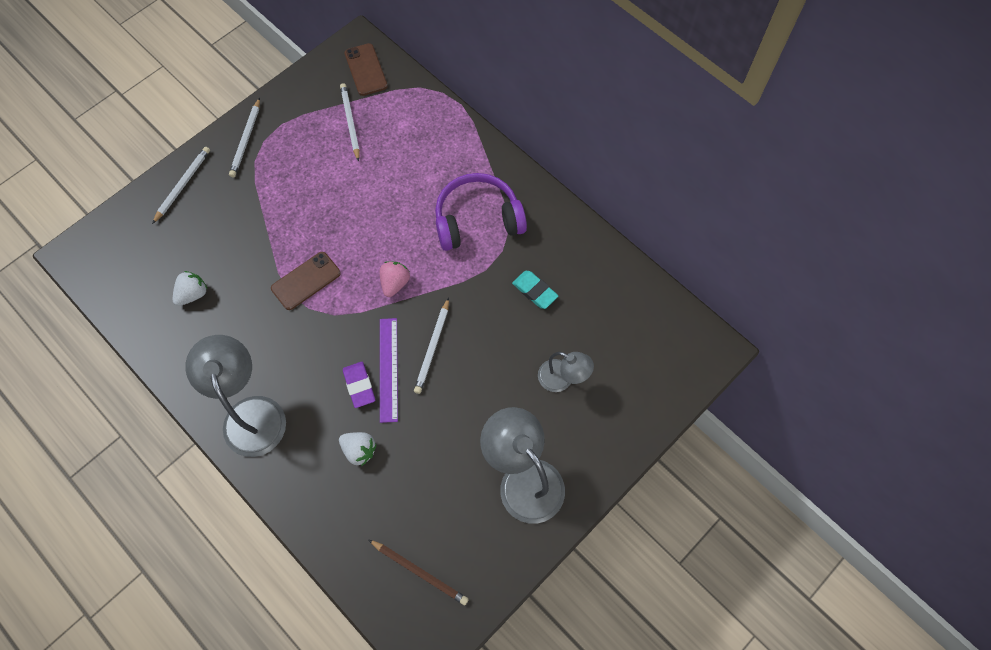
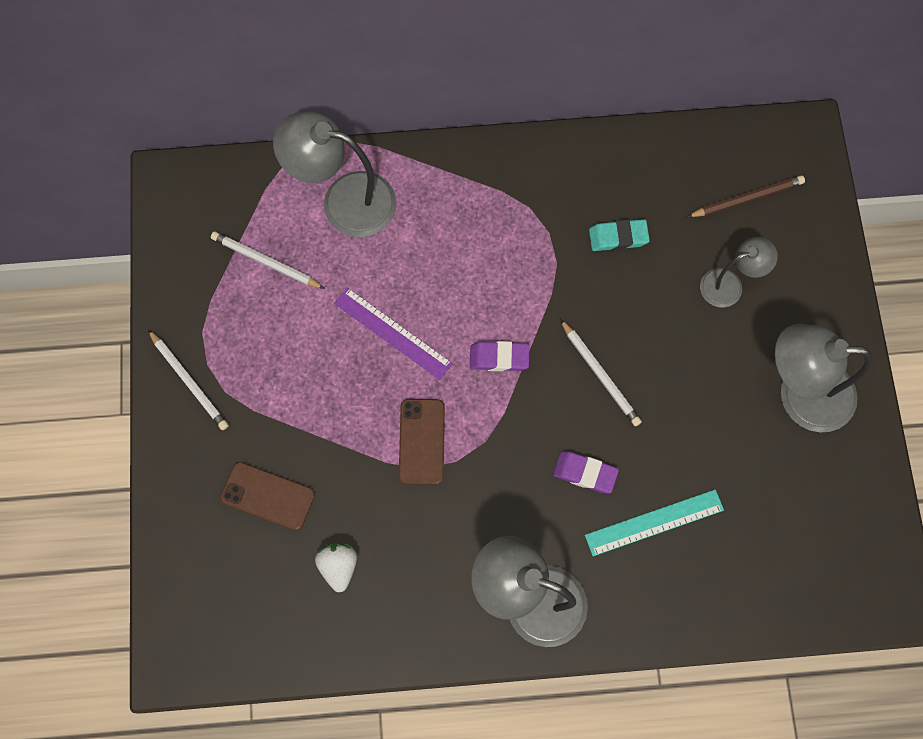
camera: 50 degrees left, 5 degrees up
white pencil [152,147,210,224] -> none
white strawberry [339,432,377,466] -> turquoise ruler [585,490,724,556]
brown phone [344,43,388,96] -> brown phone moved to [220,462,315,530]
brown pencil [368,539,469,605] -> brown pencil moved to [687,175,805,217]
pink strawberry [380,261,410,297] -> purple eraser [470,341,529,371]
purple ruler [380,318,398,423] -> purple ruler moved to [334,287,453,380]
purple headphones [435,173,527,251] -> none
none -> grey lamp [273,112,397,237]

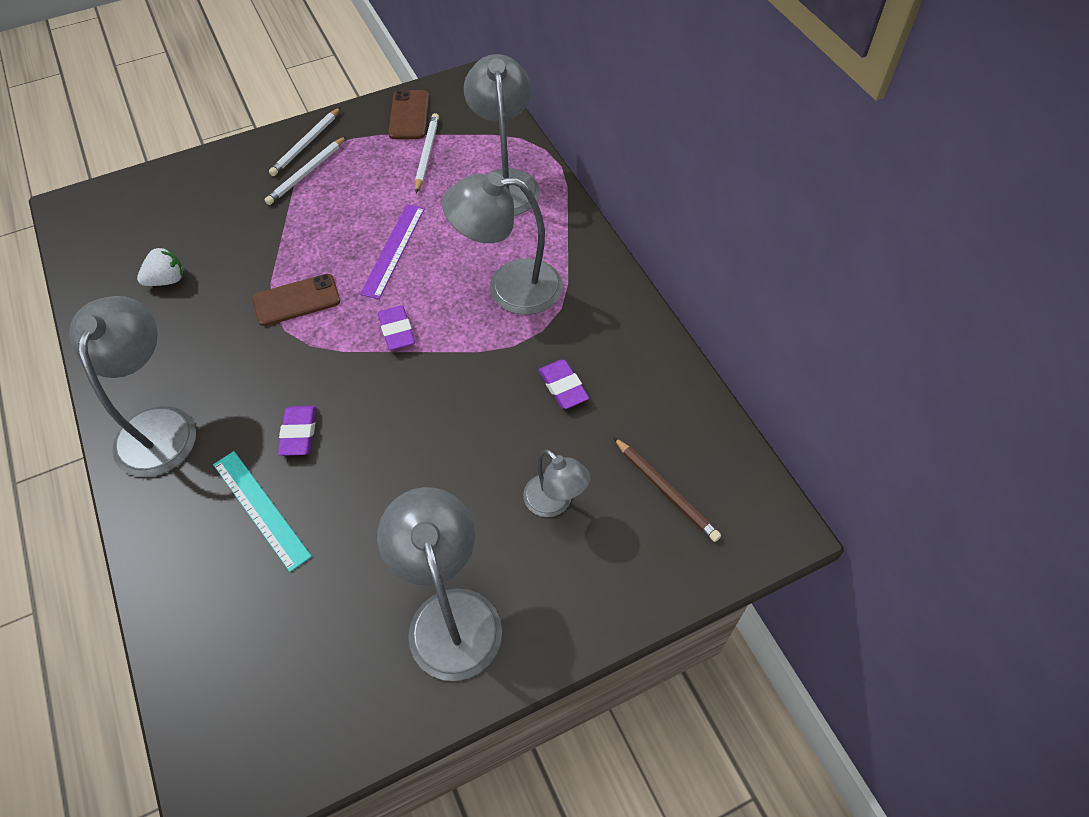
camera: 70 degrees right, 15 degrees down
brown phone [220,462,315,530] -> brown phone moved to [388,90,429,139]
white pencil [560,319,642,426] -> white pencil moved to [264,136,347,205]
turquoise eraser [589,219,650,251] -> purple eraser [539,360,589,409]
none -> grey lamp [442,172,563,315]

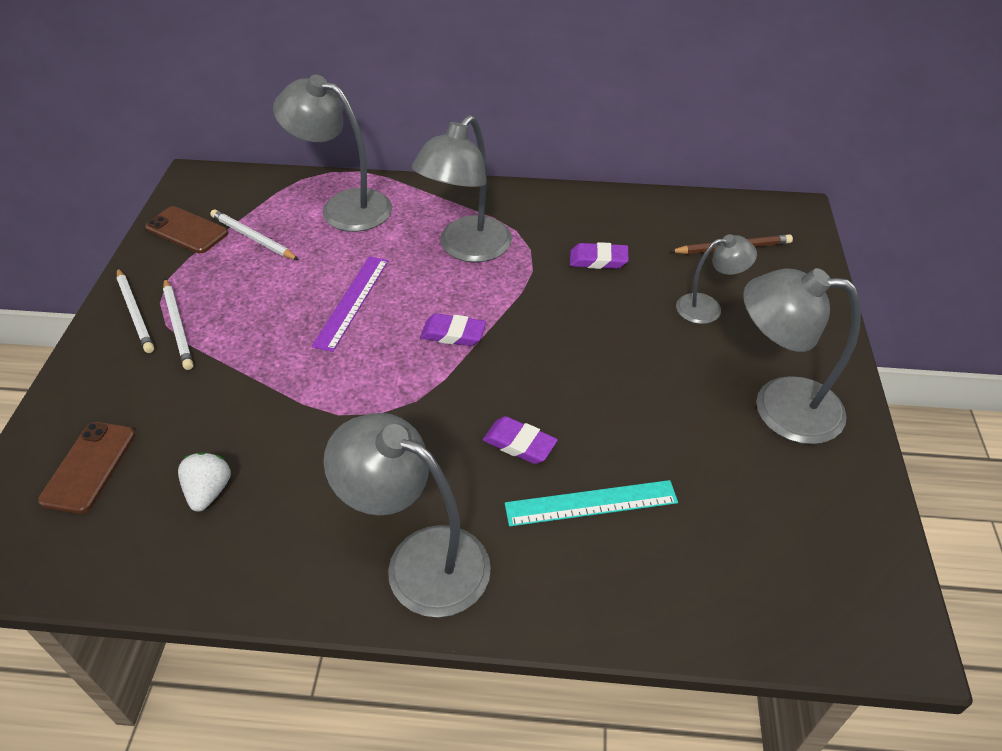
camera: 60 degrees left, 10 degrees down
brown phone [252,274,340,326] -> brown phone moved to [38,422,136,514]
purple ruler [360,204,425,299] -> purple ruler turned 60 degrees clockwise [312,256,388,352]

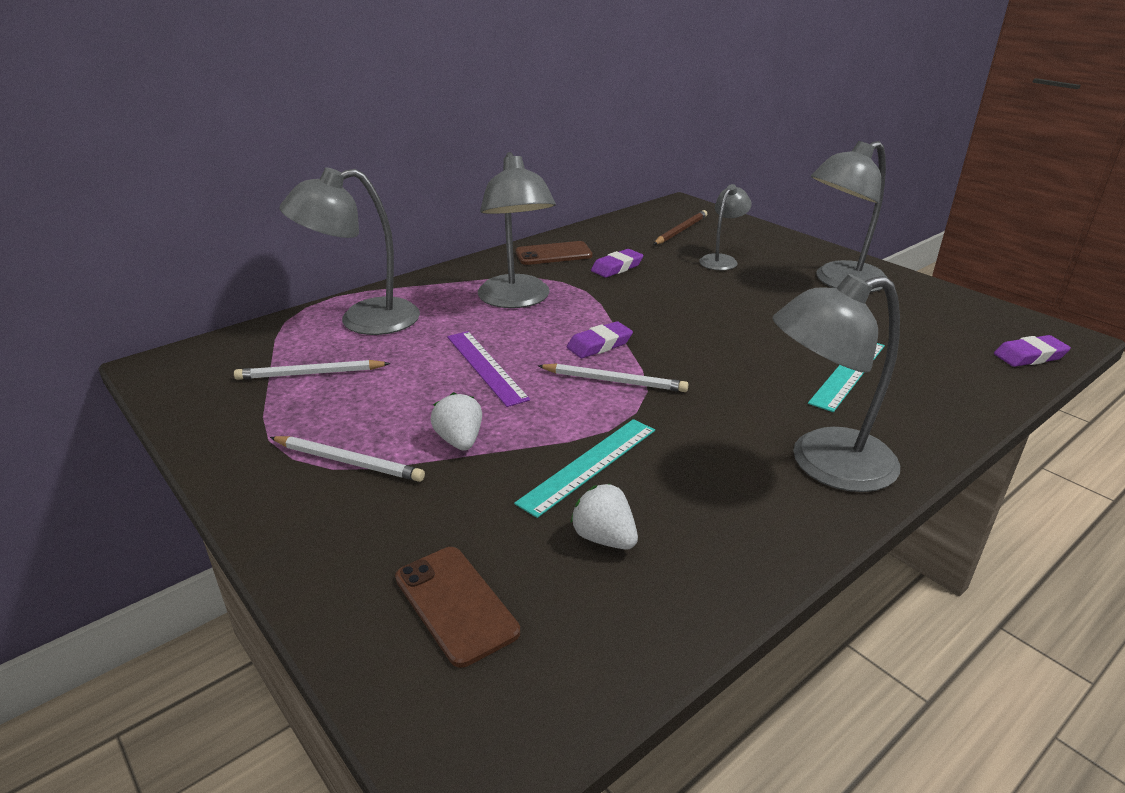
camera: 45 degrees left, 15 degrees down
white pencil [117,268,154,353] -> white pencil moved to [538,363,688,392]
brown phone [145,206,228,253] -> brown phone moved to [515,241,593,265]
purple eraser [483,416,558,464] -> purple eraser moved to [994,335,1071,367]
none -> white strawberry [430,392,482,451]
none -> turquoise ruler [514,419,655,518]

